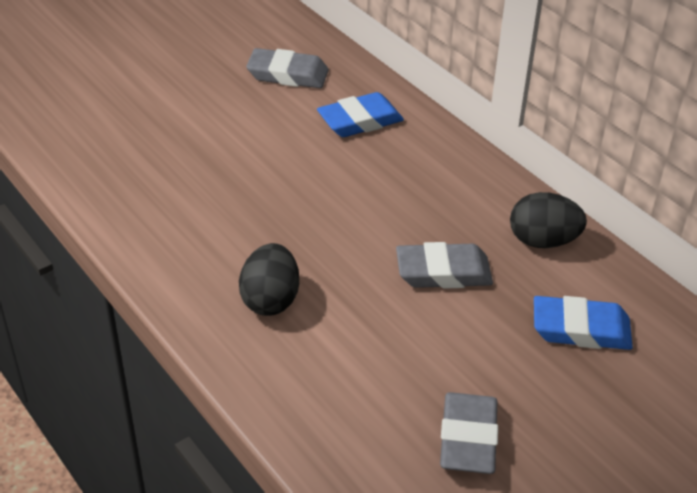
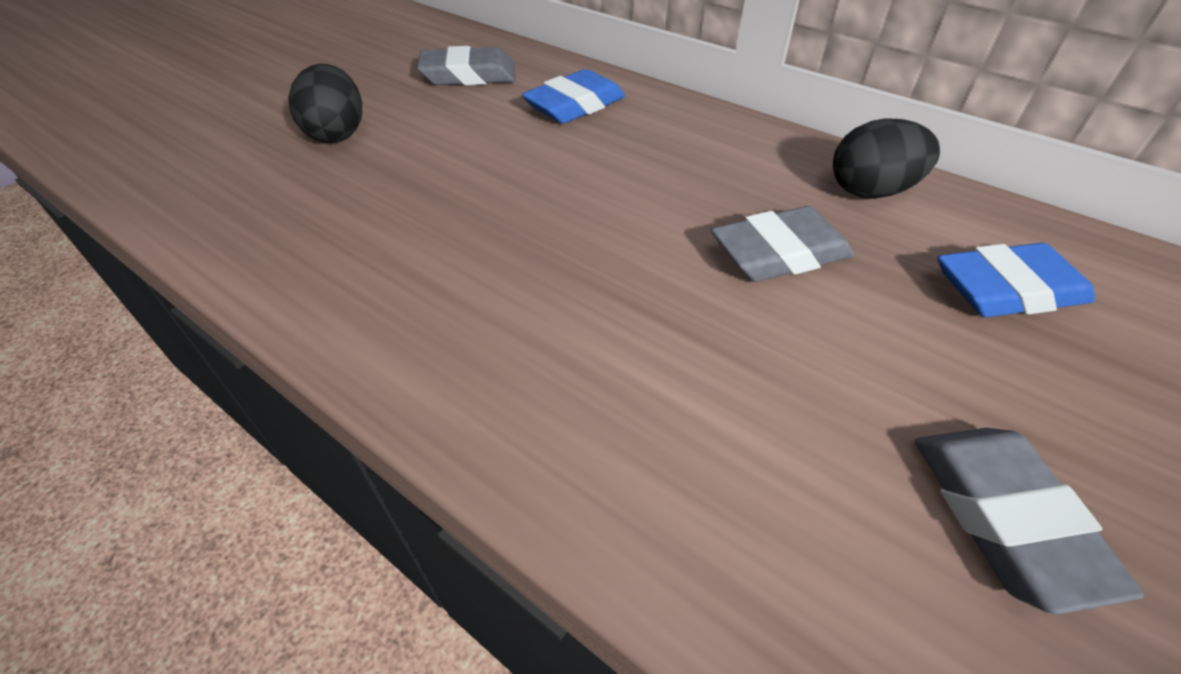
camera: 15 degrees left, 5 degrees up
black egg [239,243,299,316] -> black egg moved to [288,64,362,143]

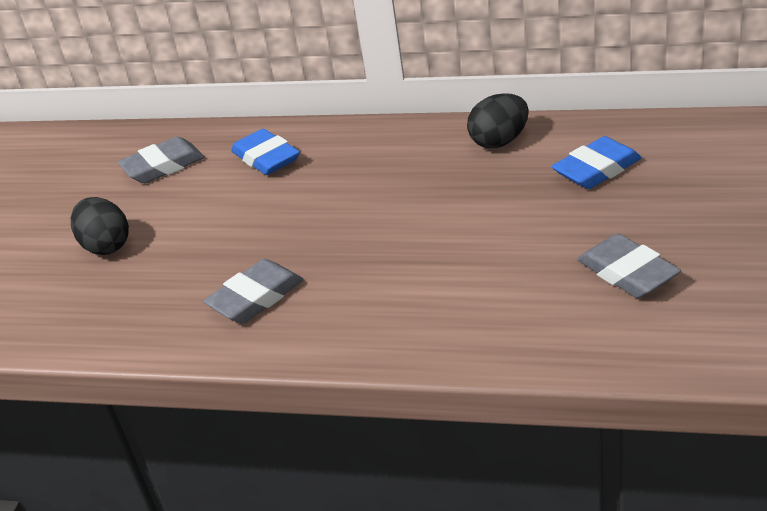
camera: 20 degrees left, 10 degrees down
blue eraser [522,69,625,124] -> blue eraser turned 60 degrees counterclockwise [231,129,300,175]
grey eraser [711,206,854,282] -> grey eraser moved to [203,259,304,323]

